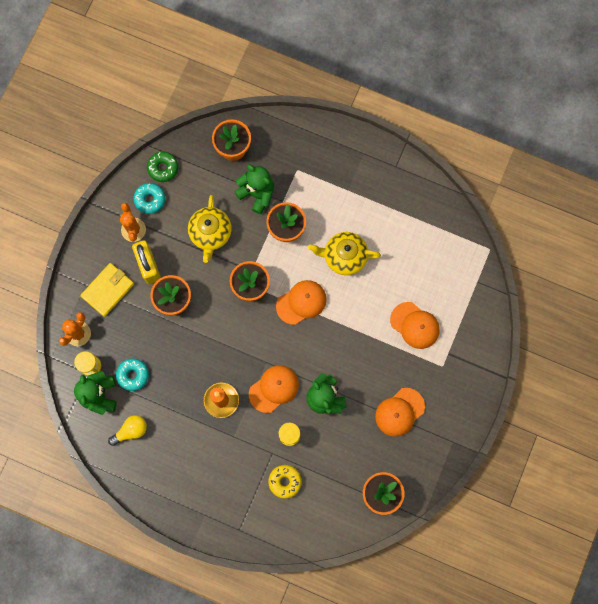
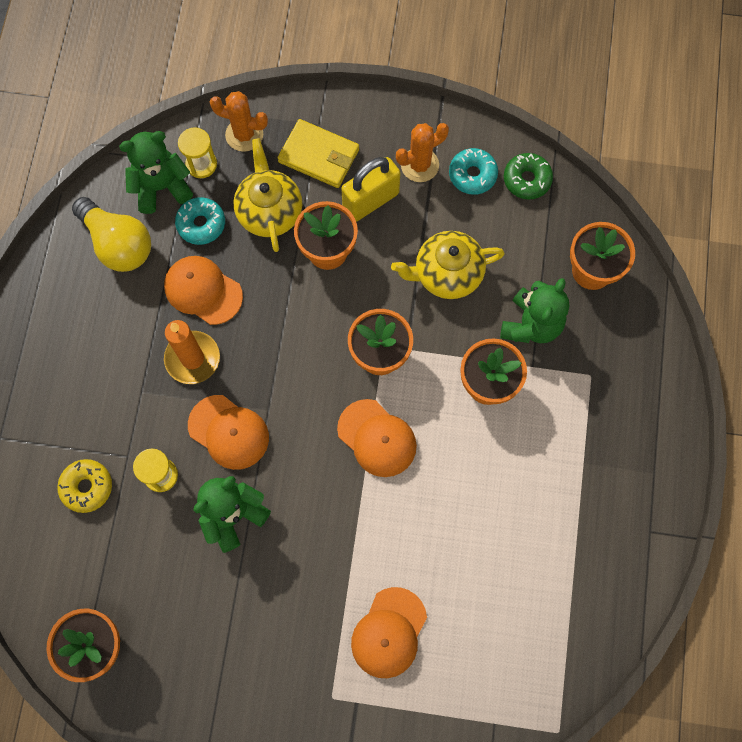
camera: 75 degrees right, 5 degrees down
yellow light bulb [108,415,147,446] -> yellow light bulb [72,197,151,272], size x1.58
yellow teapot [308,232,381,275] -> yellow teapot moved to [234,138,302,252]
orange cap [375,388,425,437] -> orange cap moved to [164,256,243,325]

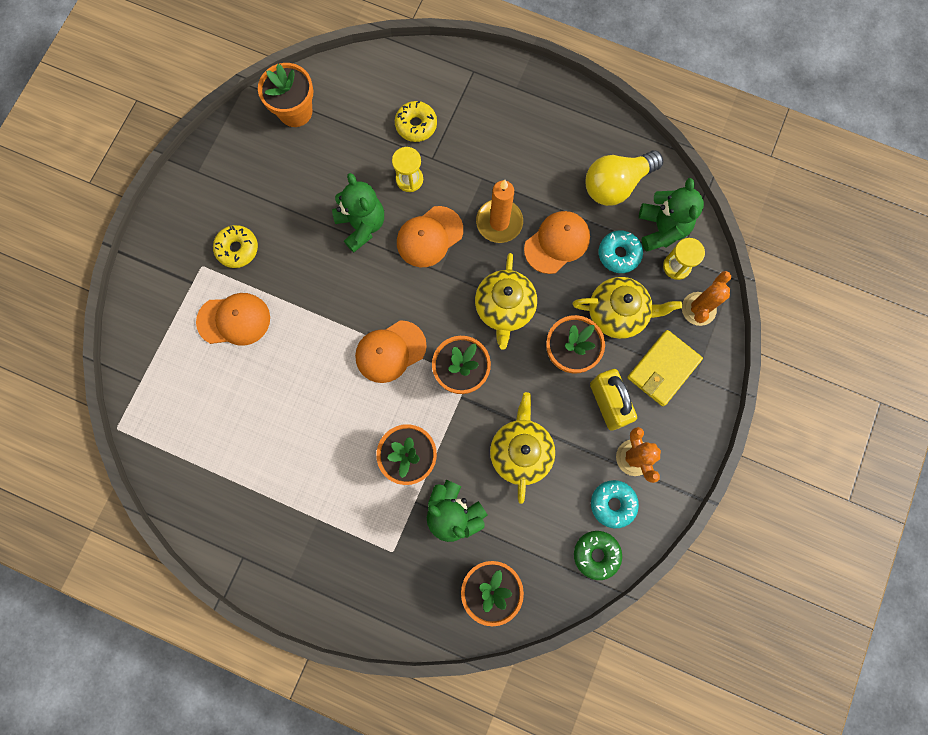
camera: 105 degrees right, 5 degrees up
orange cap [351,587,427,678] -> orange cap turned 135 degrees clockwise [196,293,270,346]
none -> yellow donut [213,225,258,268]
none -> yellow teapot [475,253,537,350]

